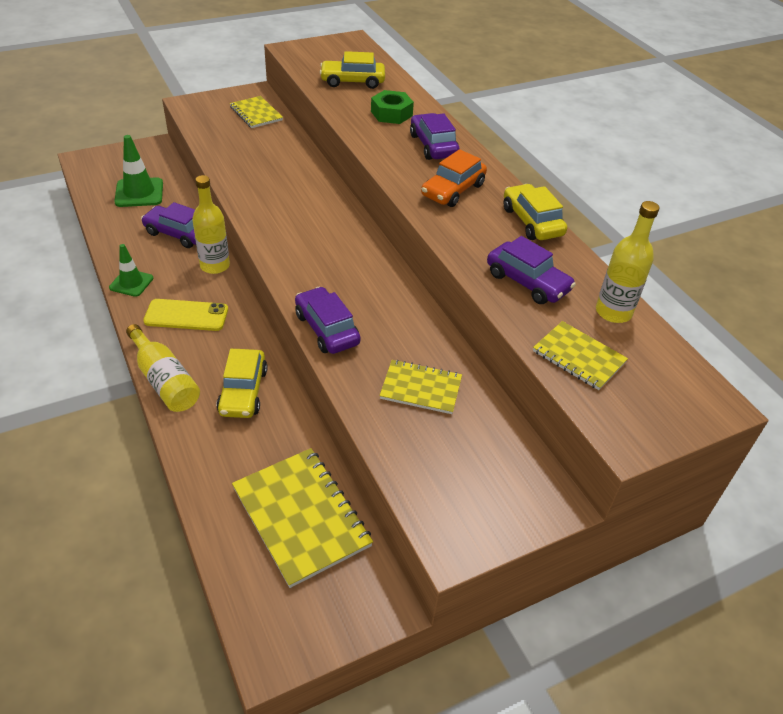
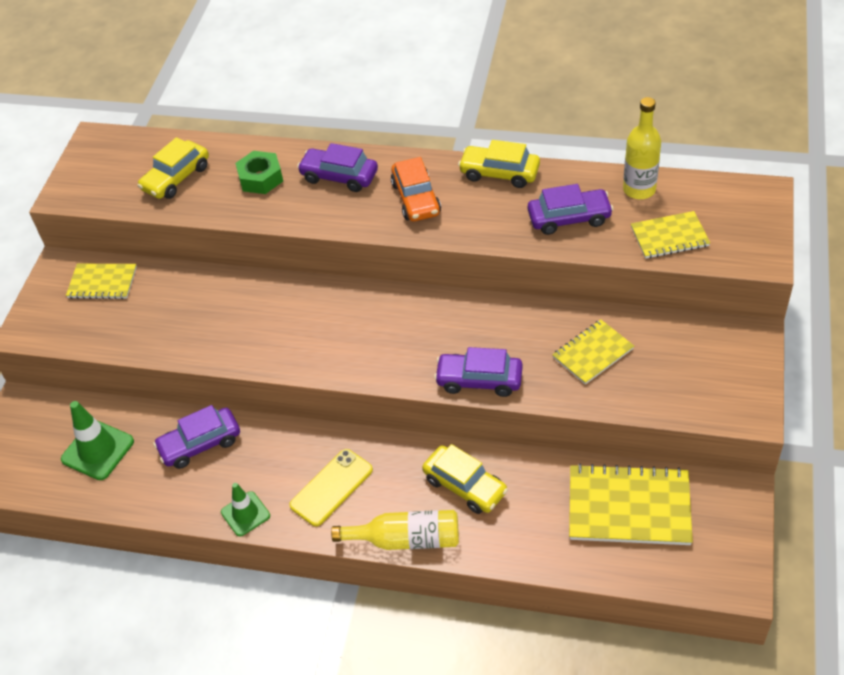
camera: 45 degrees left, 5 degrees up
yellow bottle [192,175,230,274] -> none

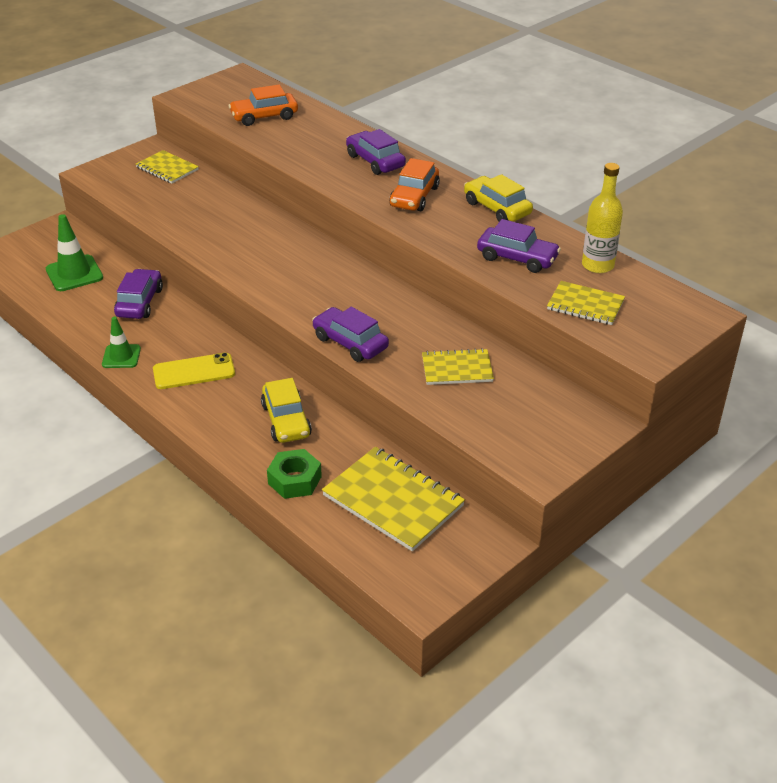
camera: 30 degrees right, 10 degrees down
yellow car [138,137,209,199] -> orange car [229,85,298,126]
purple car [153,405,240,469] -> purple car turned 90 degrees clockwise [114,269,163,319]
green nut [235,151,283,194] -> green nut moved to [267,449,322,499]
yellow bottle [331,510,459,550] -> none

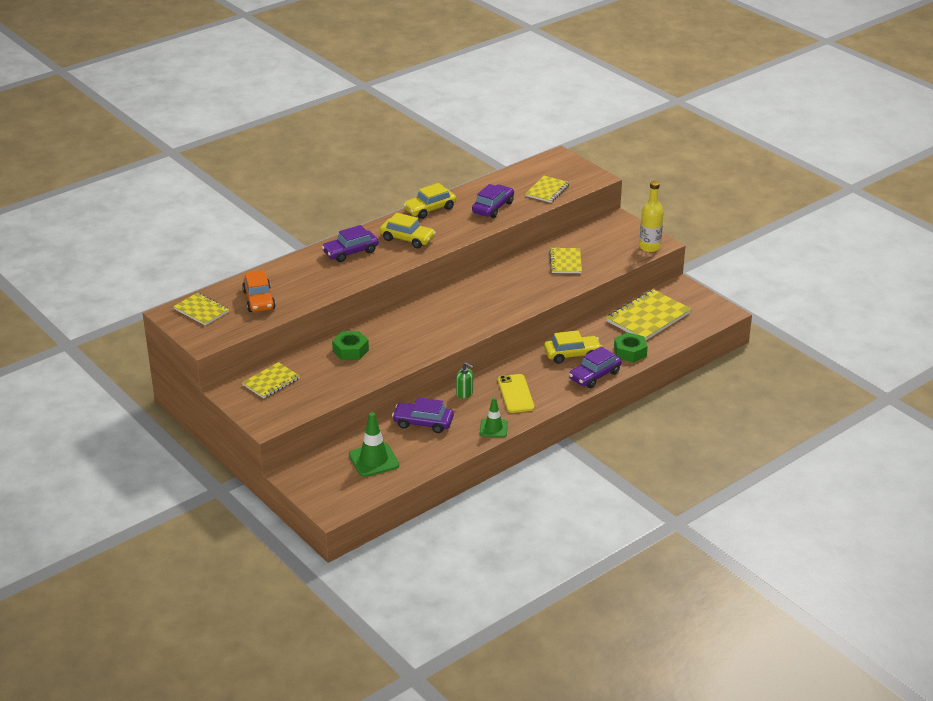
camera: 85 degrees left, 5 degrees down
purple car [312,307,389,362] -> purple car moved to [569,347,622,388]
orange car [389,158,440,211] -> yellow car [380,213,436,248]
yellow bottle [582,163,623,273] -> yellow bottle moved to [639,181,664,252]
none -> yellow notebook [173,293,229,326]
none -> green nut [332,331,369,360]
none -> green soap dispenser [456,363,473,398]

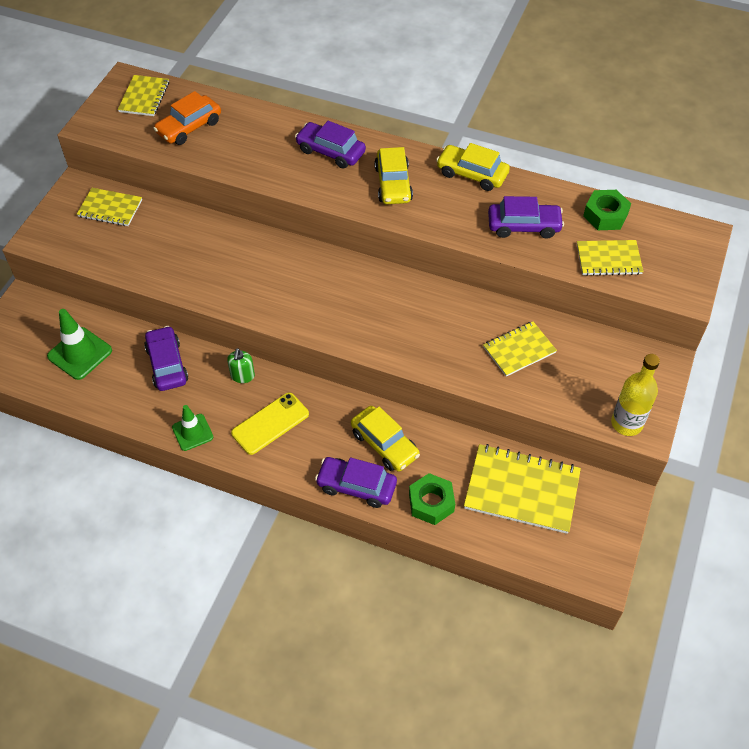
camera: 60 degrees right, 20 degrees up
green nut [332,331,369,360] -> green nut moved to [583,190,631,230]

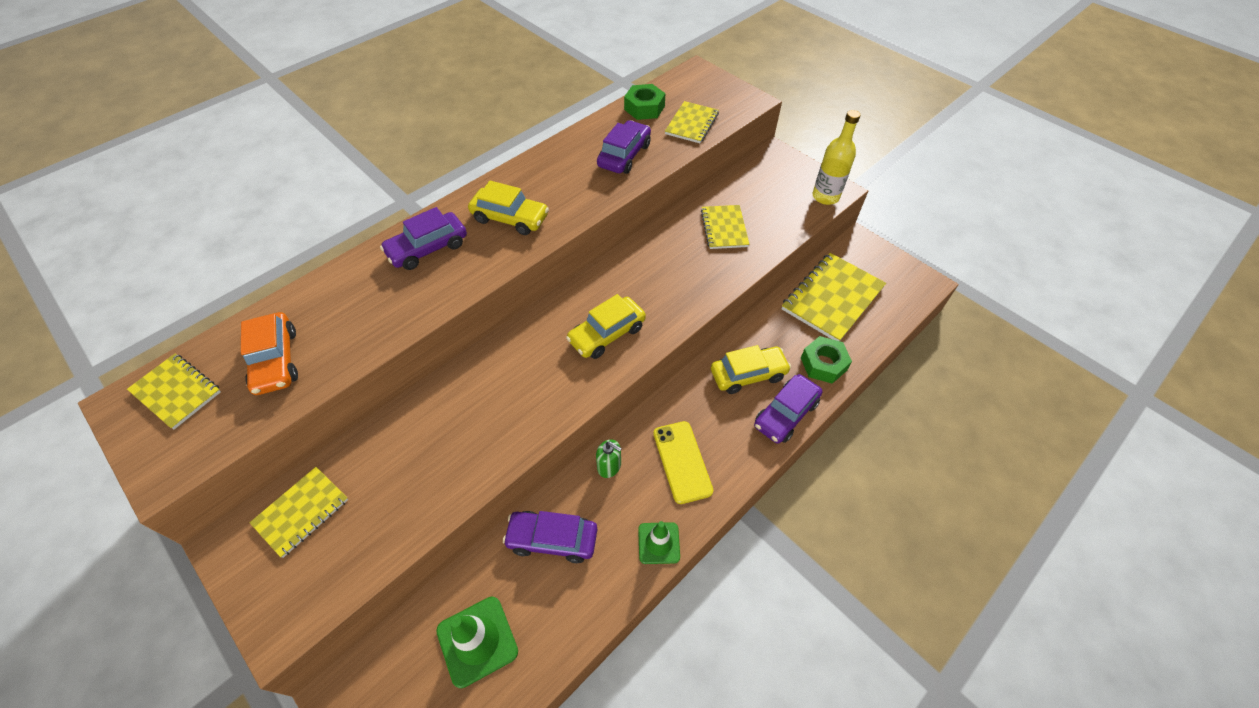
camera: 65 degrees left, 0 degrees up
yellow car [436,143,510,191] -> yellow car moved to [566,294,646,359]

